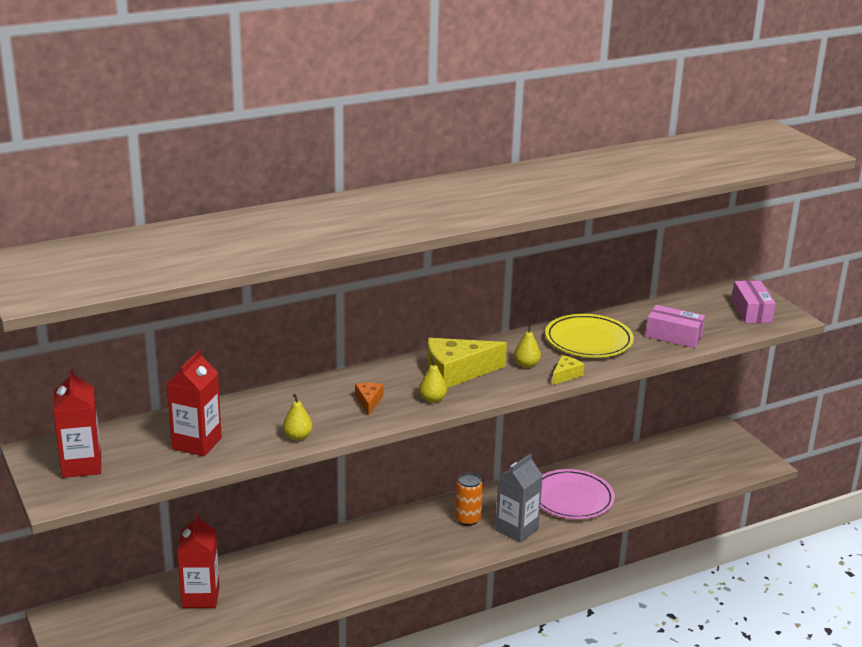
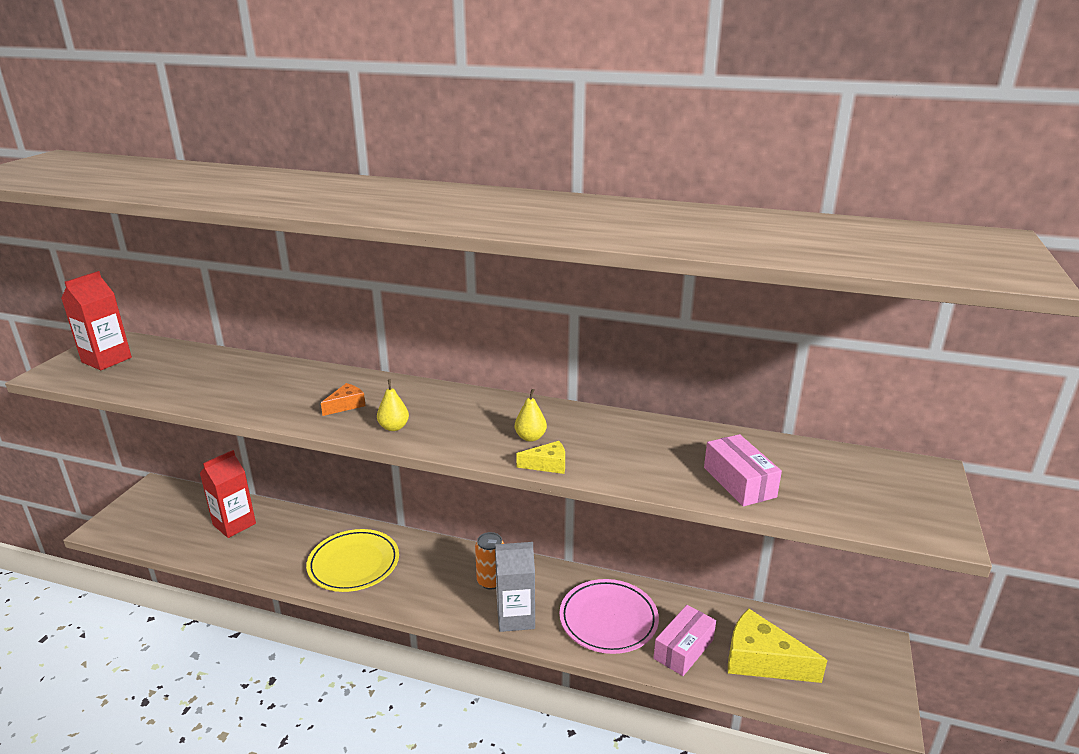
camera: 45 degrees right, 0 degrees up
red carton [166,350,222,457] -> none
yellow pear [283,394,312,441] -> none
yellow cheese [427,338,507,388] -> yellow cheese moved to [728,608,827,683]
yellow plate [545,314,634,358] -> yellow plate moved to [306,529,399,592]
pink box [732,280,776,323] -> pink box moved to [654,605,716,676]

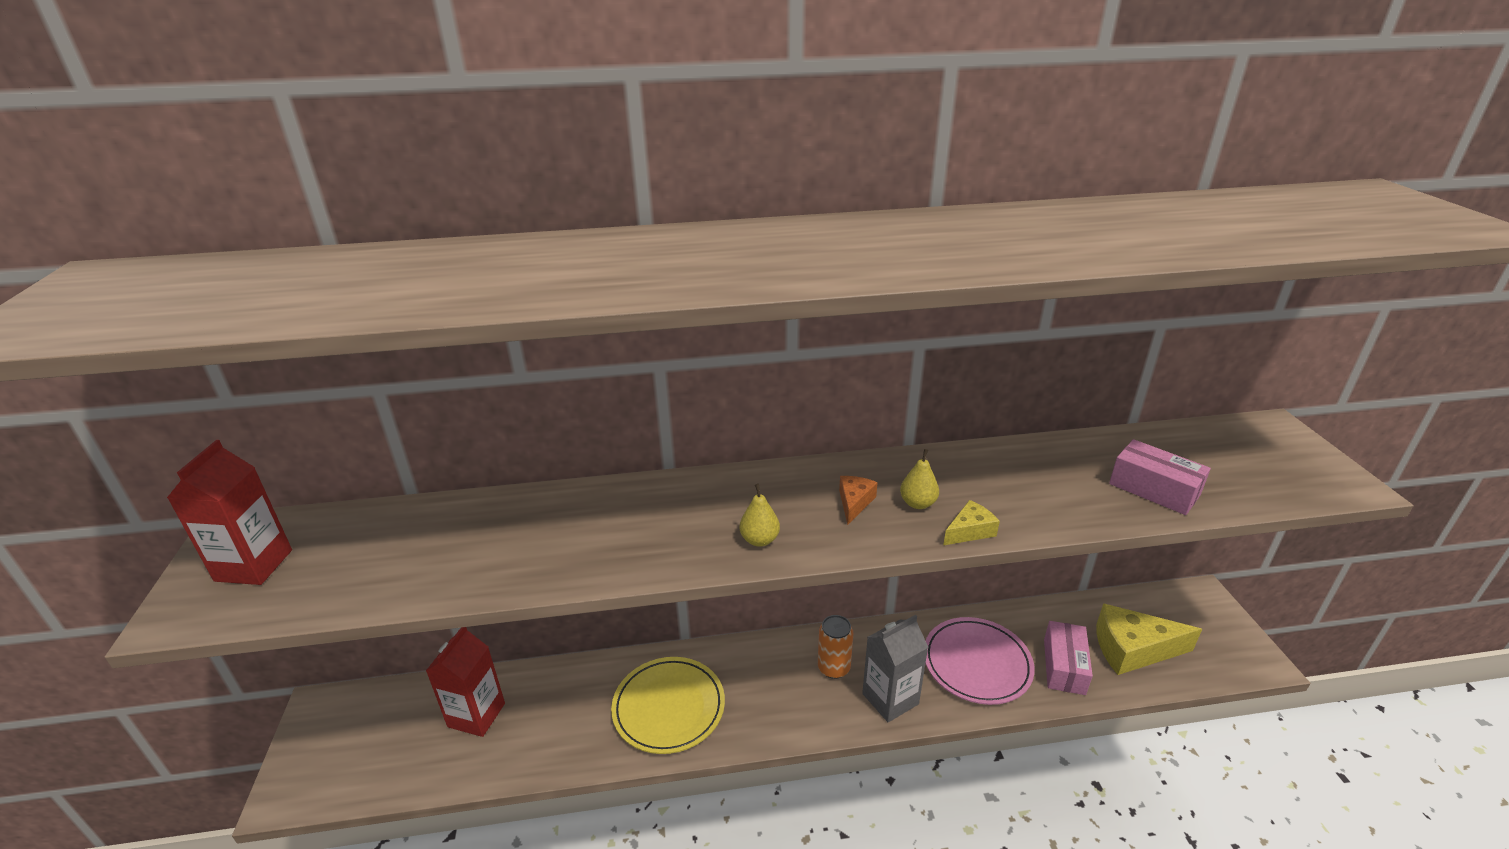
camera: 25 degrees left, 5 degrees up
orange cheese [321,383,365,416] -> orange cheese moved to [839,476,878,525]

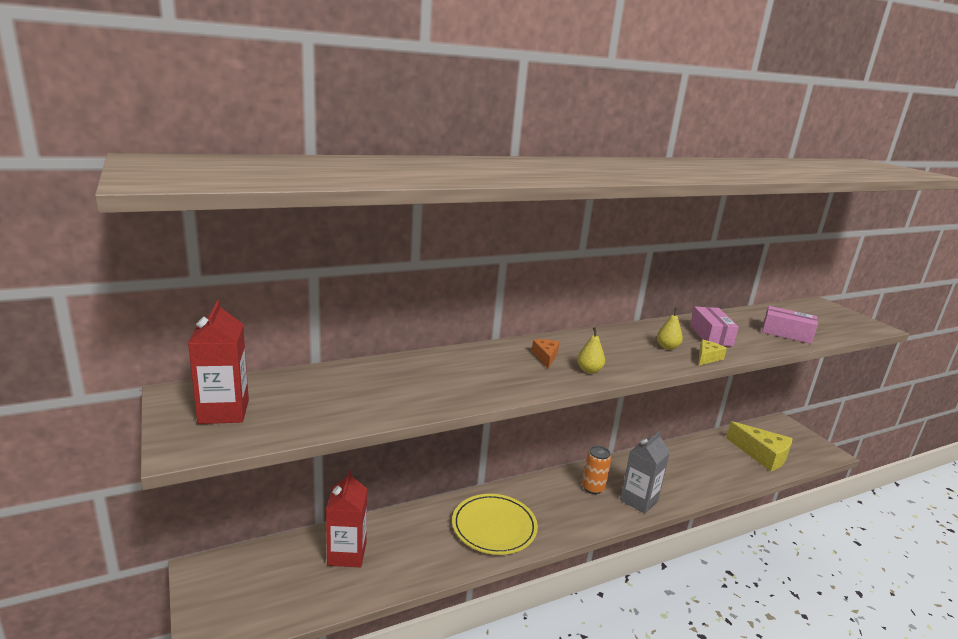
camera: 20 degrees left, 10 degrees down
orange cheese [839,476,878,525] -> orange cheese moved to [532,339,559,369]
pink plate [925,617,1035,705] -> none
pink box [1044,621,1093,695] -> pink box moved to [690,307,739,346]
yellow cheese [1096,603,1202,675] -> yellow cheese turned 120 degrees counterclockwise [726,421,793,471]

